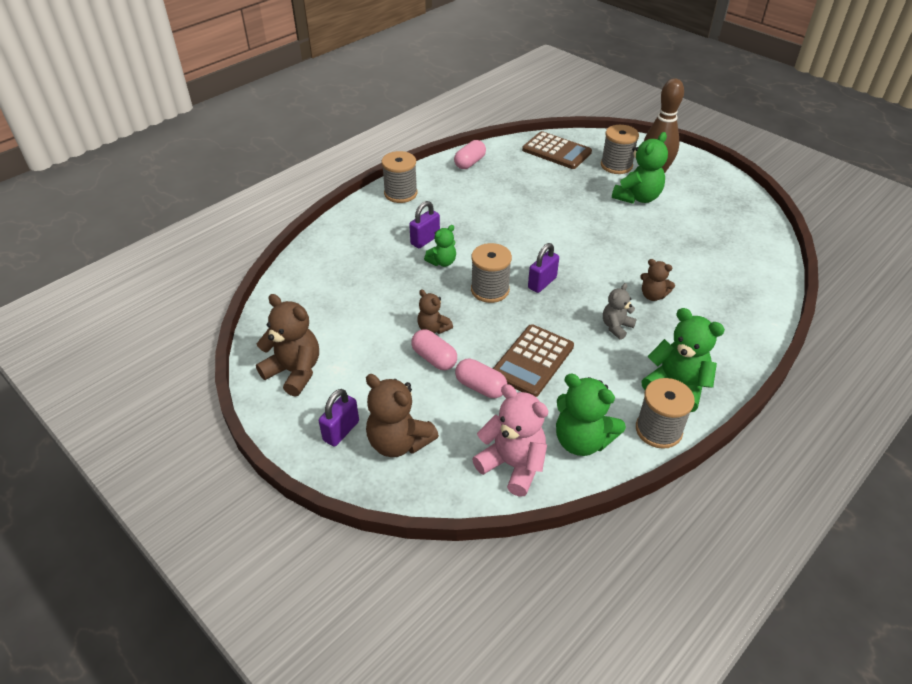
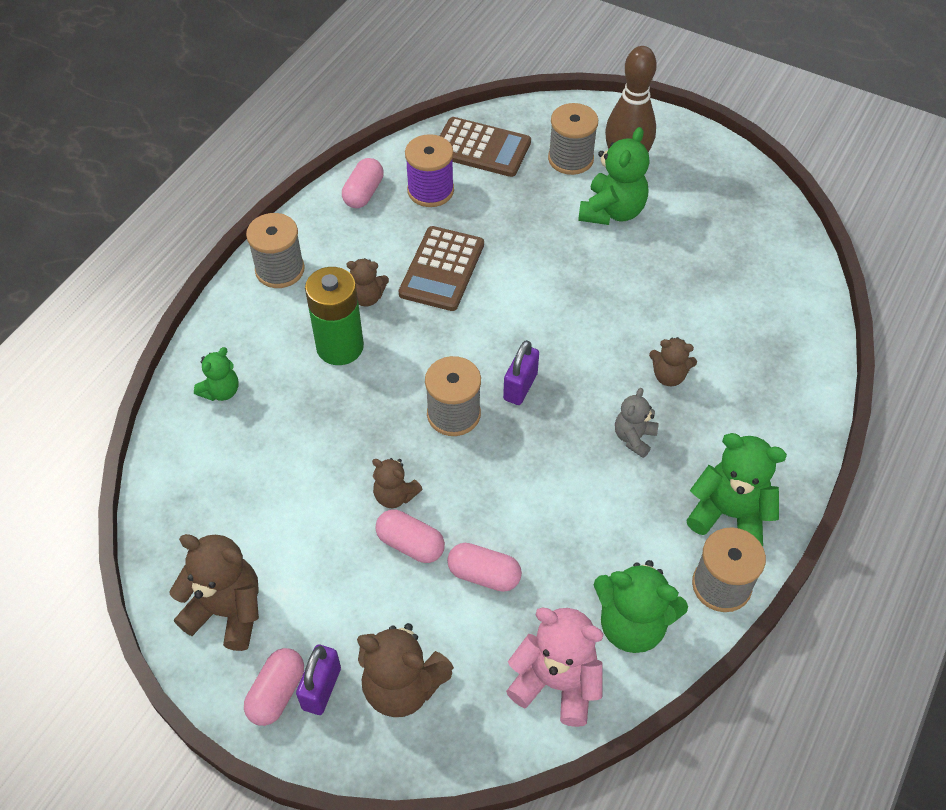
camera: 15 degrees left, 10 degrees up
purple padlock [409,201,440,248] -> green battery [305,267,364,365]
green teddy bear [424,225,456,267] -> green teddy bear moved to [194,347,239,401]
brown calculator [493,324,574,397] -> brown calculator moved to [399,226,484,311]
none -> pink capsule [244,648,304,726]
none -> brown teddy bear [346,258,389,307]
none -> purple spool [405,134,454,207]

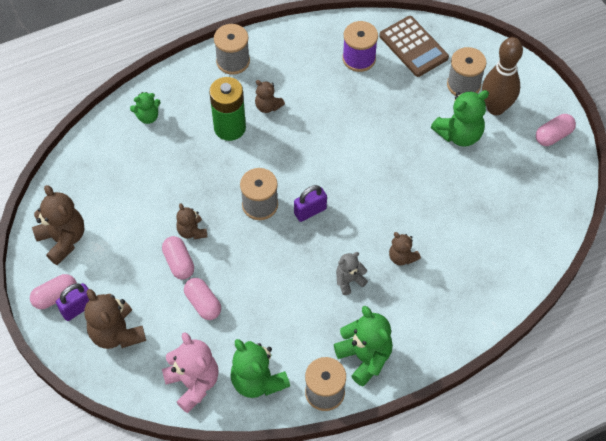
camera: 35 degrees right, 5 degrees up
pink capsule [342,158,384,208] -> pink capsule moved to [536,114,576,146]
brown calculator [399,226,484,311] -> none

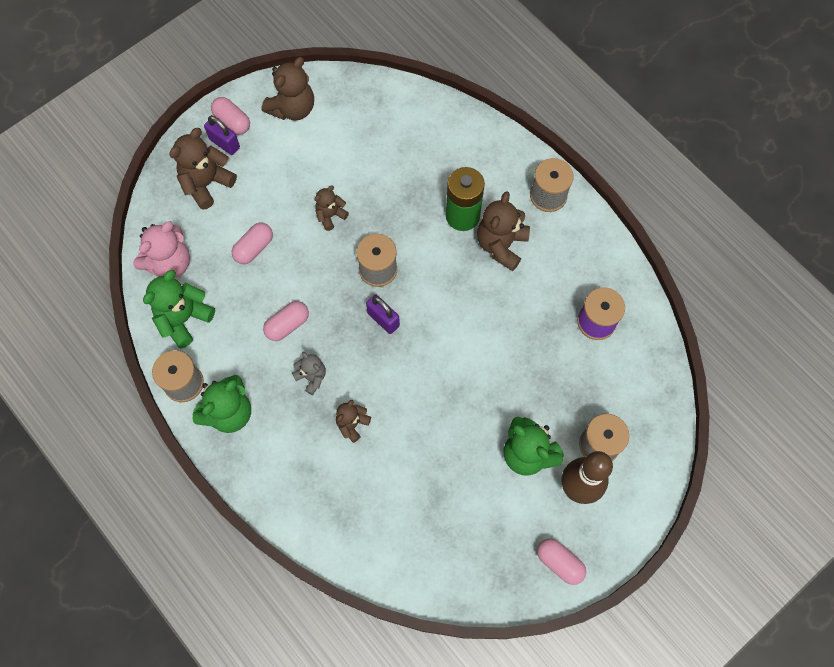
camera: 75 degrees right, 10 degrees up
green teddy bear [130,92,161,124] -> none
pink capsule [162,236,194,280] -> pink capsule moved to [263,301,309,341]
brown teddy bear [255,80,285,113] -> brown teddy bear [477,191,530,271], size x1.72
brown calculator [379,16,449,77] -> none

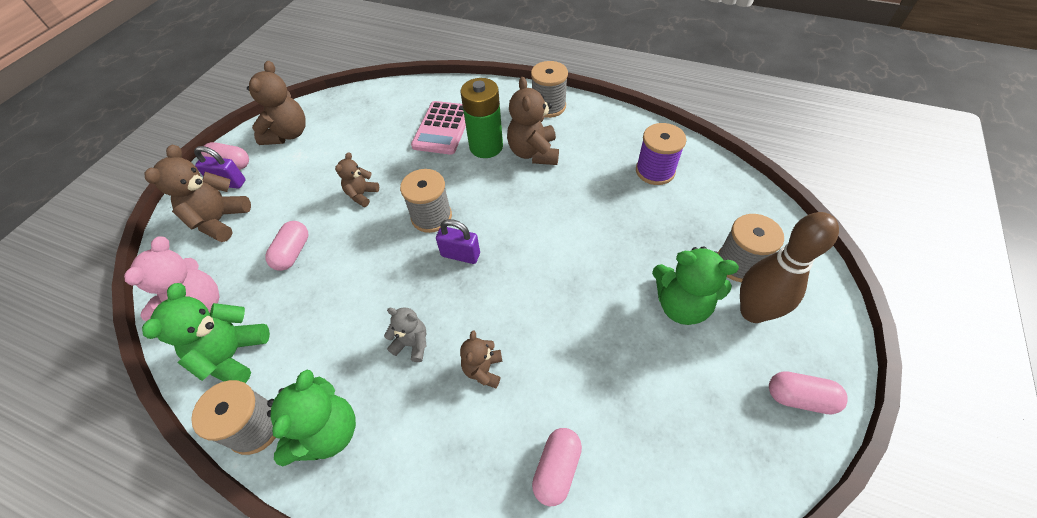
camera: 25 degrees left, 15 degrees down
pink capsule [263,301,309,341] -> pink capsule moved to [532,428,582,506]
none -> pink calculator [411,101,466,155]

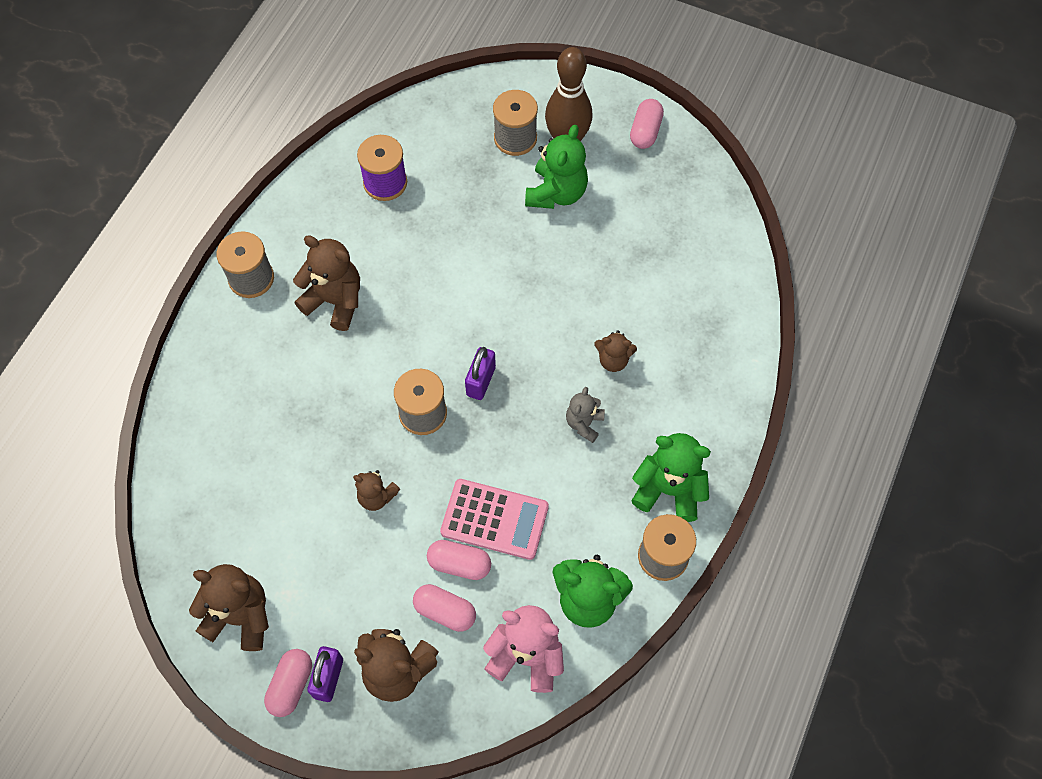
camera: 90 degrees left, 10 degrees up
pink calculator [411,101,466,155] -> pink calculator moved to [440,479,549,560]
green battery [461,78,503,158] -> none
brown teddy bear [507,77,559,165] -> brown teddy bear turned 150 degrees counterclockwise [293,235,360,331]
pink capsule [532,428,582,506] -> pink capsule moved to [413,584,476,632]

